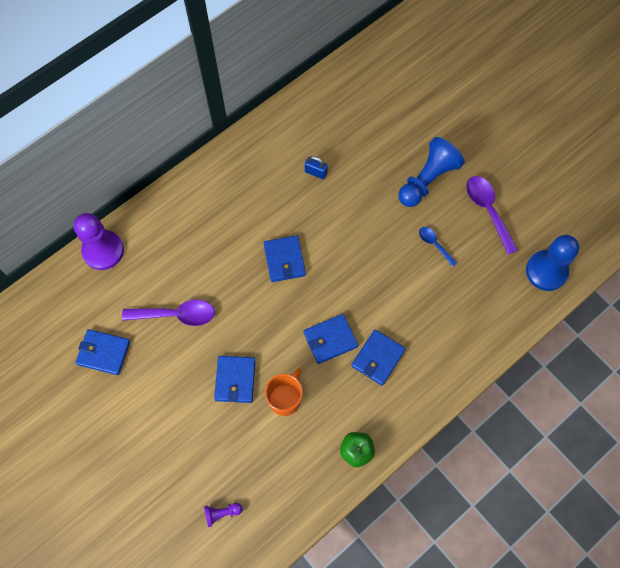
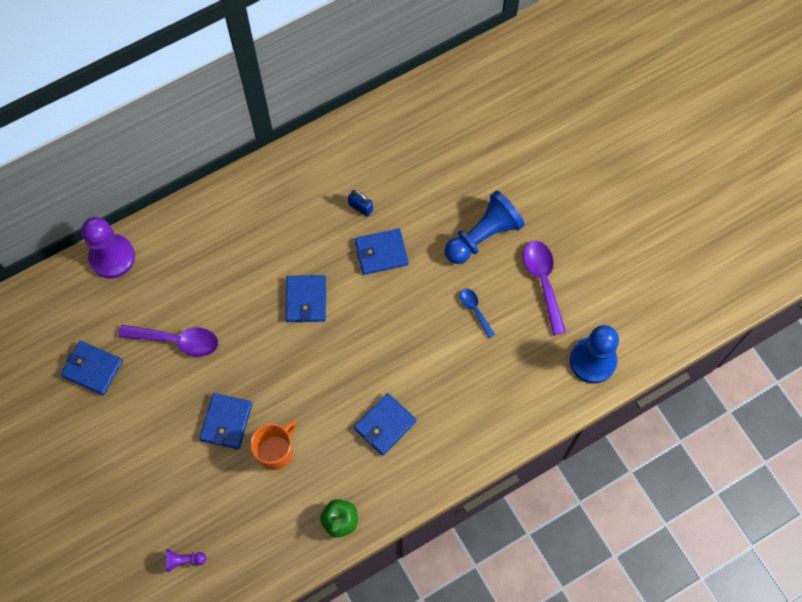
camera: 10 degrees right, 0 degrees up
blue wallet [304,314,358,364] -> blue wallet moved to [355,228,409,275]

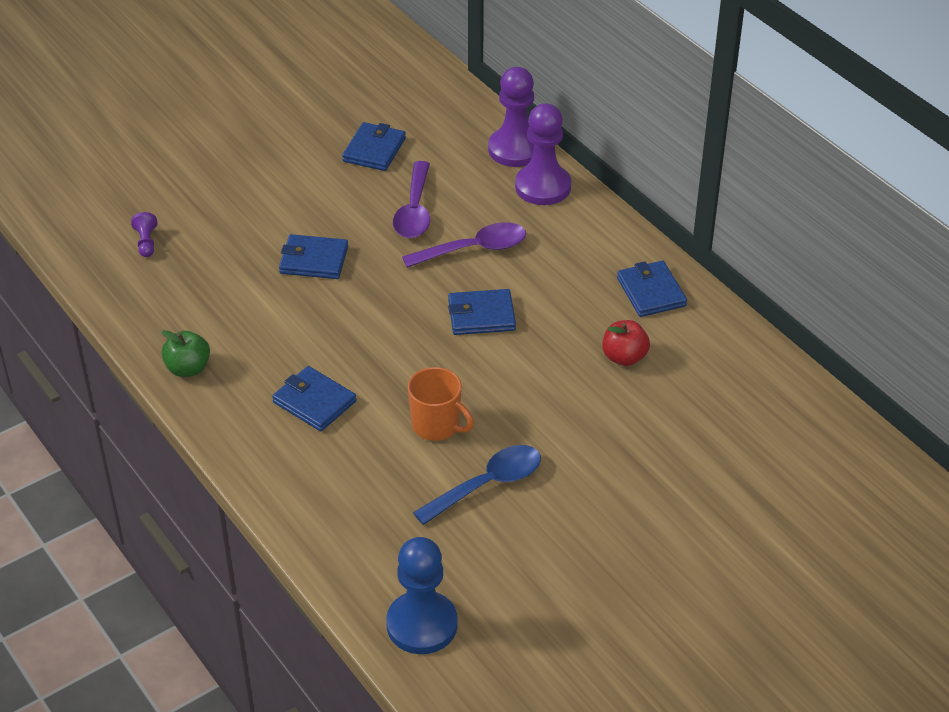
camera: 85 degrees right, 25 degrees down
orange mug [250,421,297,470] -> orange mug moved to [408,367,474,441]
blue padlock [348,190,373,217] -> red apple [603,320,650,366]
blue wallet [355,228,409,275] -> blue wallet moved to [617,261,687,317]
blue pawn [445,191,525,264] -> none
blue spoon [460,288,495,338] -> blue spoon [413,445,541,525], size x1.77
purple spoon [523,241,566,335] -> purple spoon moved to [402,222,526,268]
none -> purple pawn [515,103,571,205]

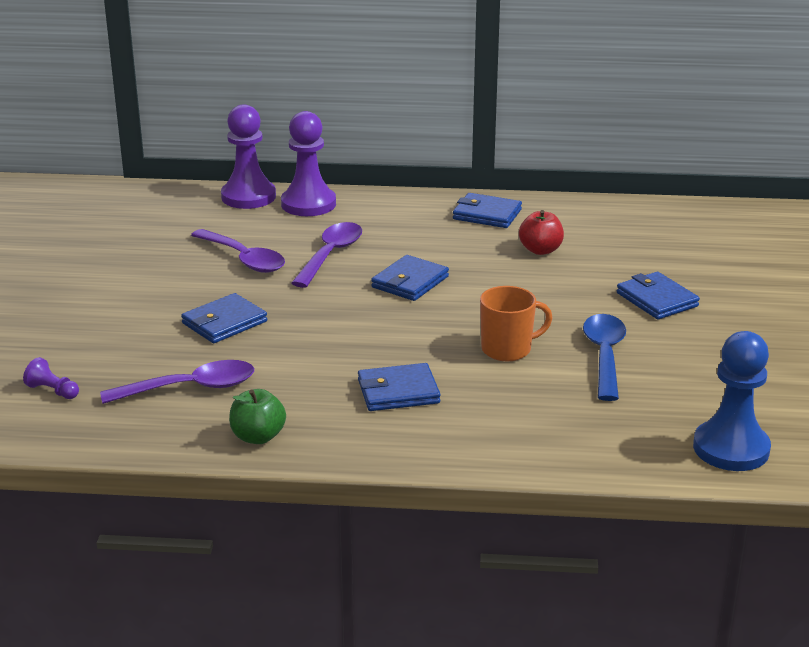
camera: 50 degrees left, 15 degrees down
blue wallet [342,122,406,171] -> blue wallet moved to [617,272,700,319]
none -> purple spoon [100,360,254,404]

